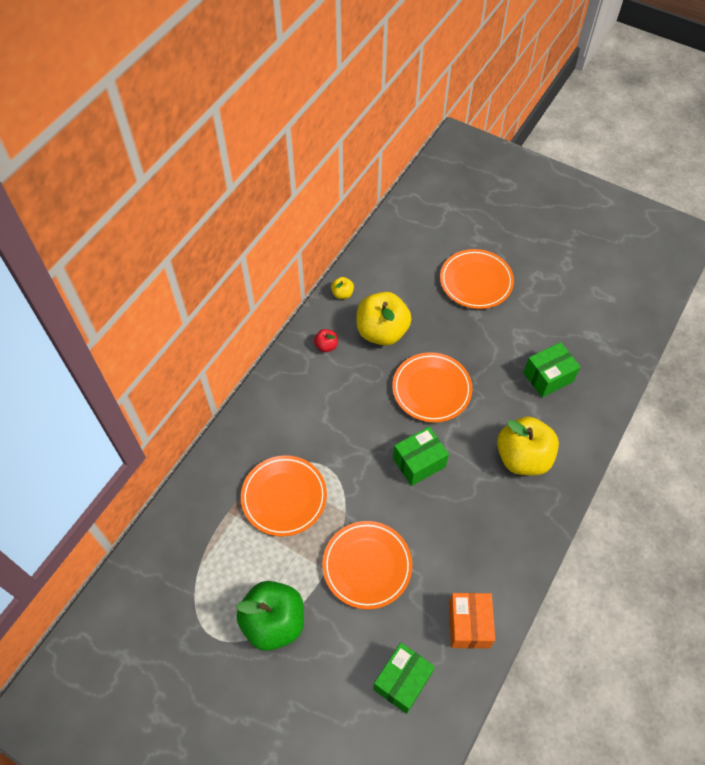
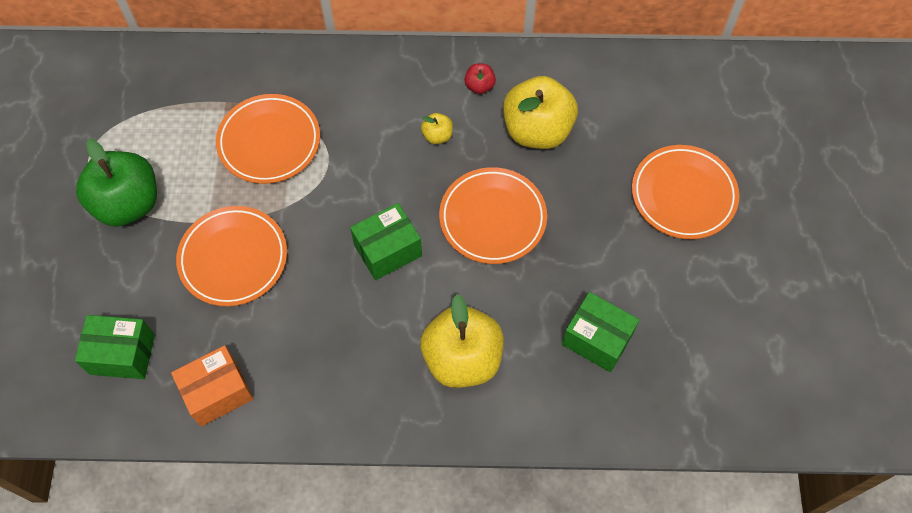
camera: 60 degrees right, 5 degrees up
yellow apple [331,277,354,299] -> yellow apple moved to [421,113,453,144]
green box [393,427,449,486] -> green box turned 60 degrees counterclockwise [350,203,422,280]

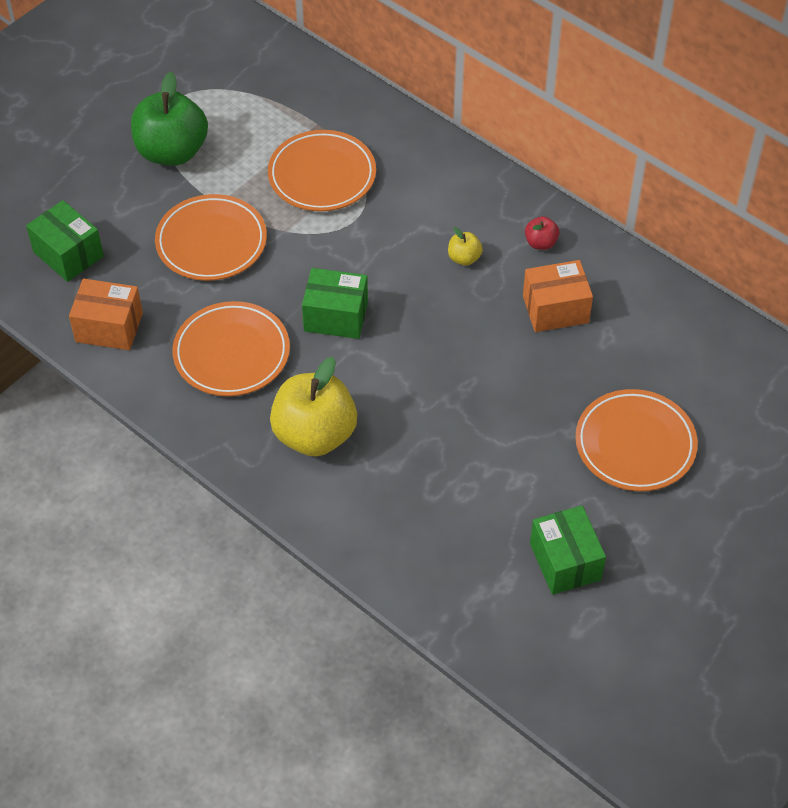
camera: 40 degrees right, 10 degrees down
orange plate [439,167,547,264] -> orange plate moved to [172,301,290,396]
yellow apple [503,76,578,149] -> orange box [523,260,593,332]
green box [562,292,639,372] -> green box moved to [530,506,606,595]

